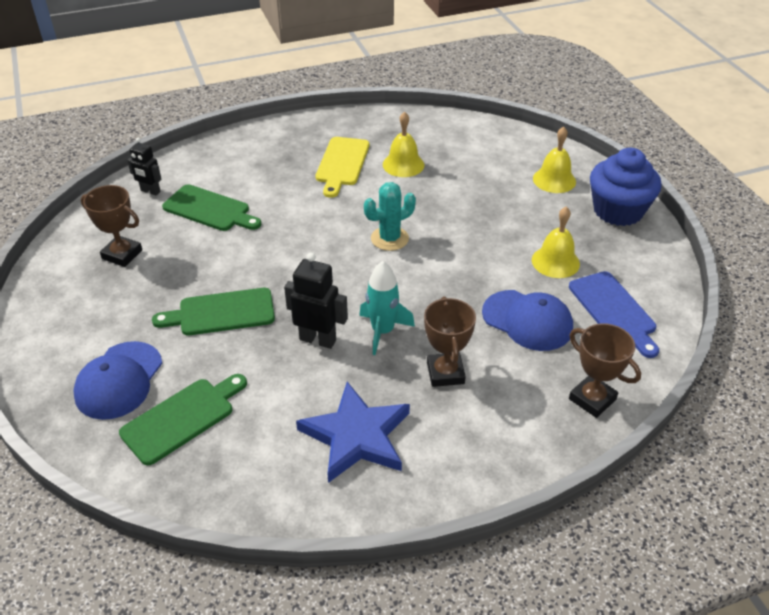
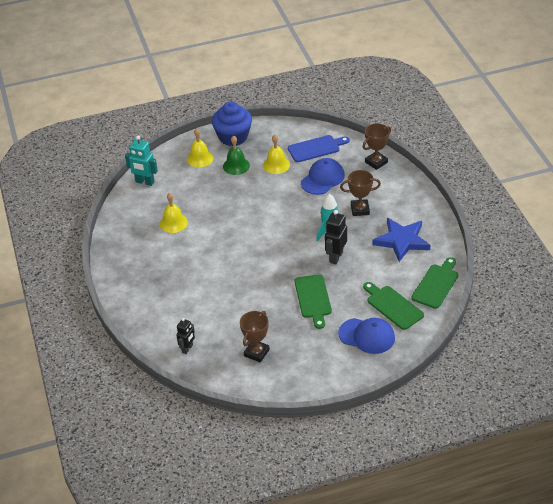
camera: 85 degrees left, 0 degrees up
green cutting board [162,184,261,231] -> green cutting board moved to [412,257,458,309]
yellow cutting board [316,137,369,198] -> none
turquoise cactus [364,182,416,251] -> none
none -> turquoise robot [125,136,158,186]
none -> green bell [223,136,250,175]

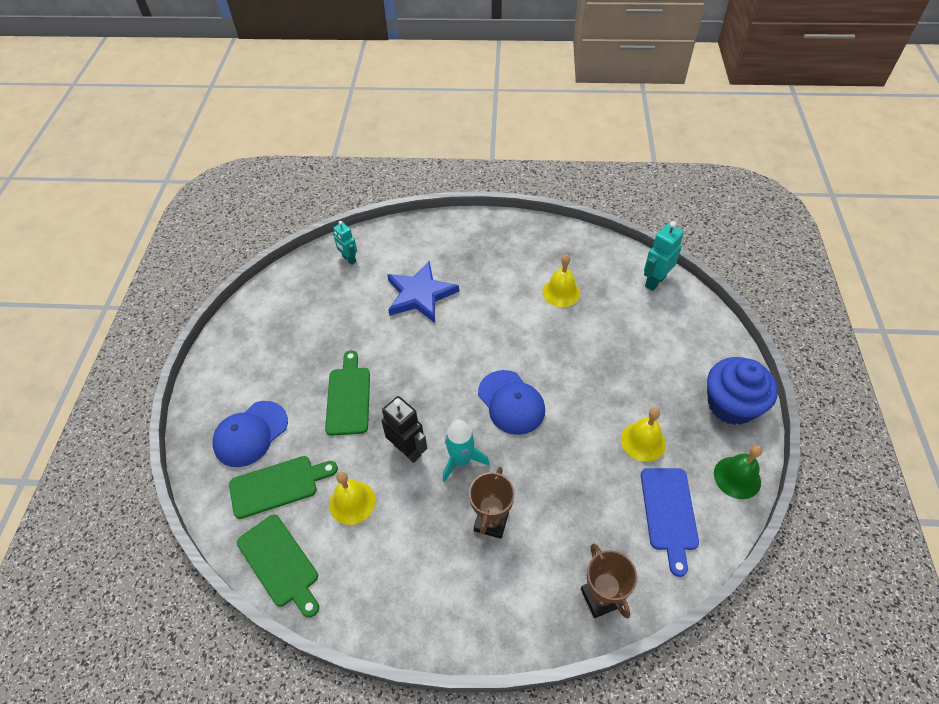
camera: 110 degrees right, 10 degrees up
black robot [177,318,195,354] -> turquoise robot [333,221,357,265]
yellow bell [187,128,213,167] -> yellow bell moved to [329,472,376,525]
green bell [223,136,250,175] -> green bell moved to [714,445,762,499]
brown trophy [240,311,270,363] -> none
green cutting board [295,274,332,329] -> green cutting board turned 75 degrees clockwise [325,350,370,436]
blue cap [301,158,345,195] -> blue cap moved to [478,370,545,435]
blue star [372,218,430,262] -> blue star moved to [387,261,459,323]

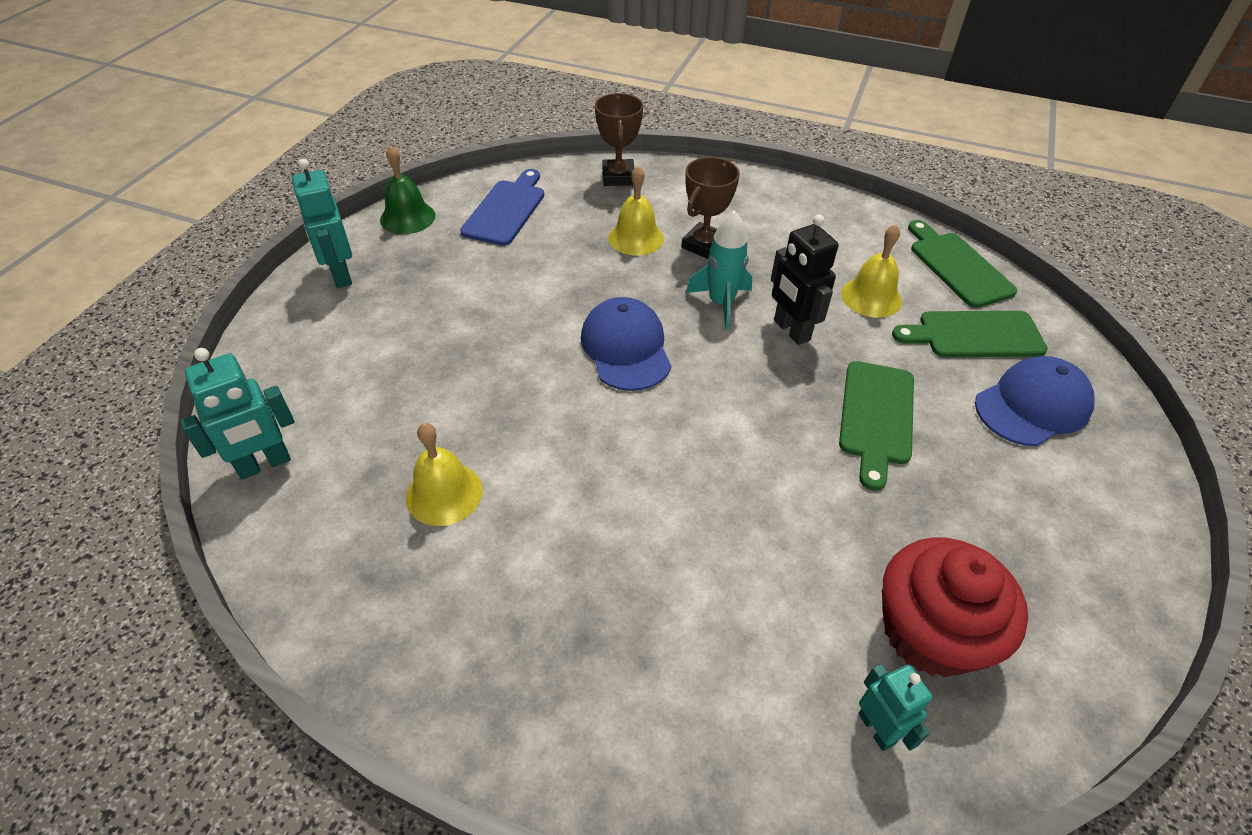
camera: 165 degrees left, 5 degrees down
blue star [387,261,459,323] -> none
yellow bell [621,408,666,462] -> yellow bell moved to [608,166,664,256]
blue cupcake [707,357,778,425] -> turquoise robot [292,159,352,288]
none -> red cupcake [882,537,1028,677]

